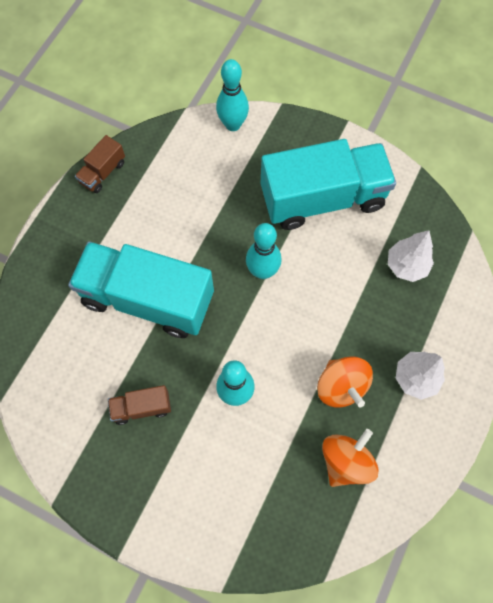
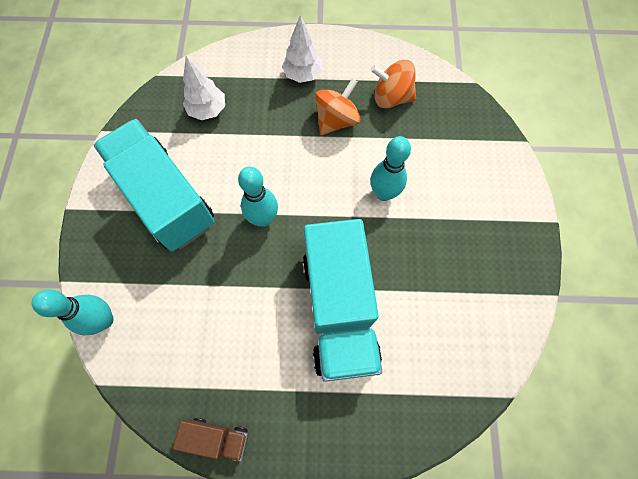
camera: 115 degrees left, 0 degrees up
brown truck [108,385,171,425] -> none

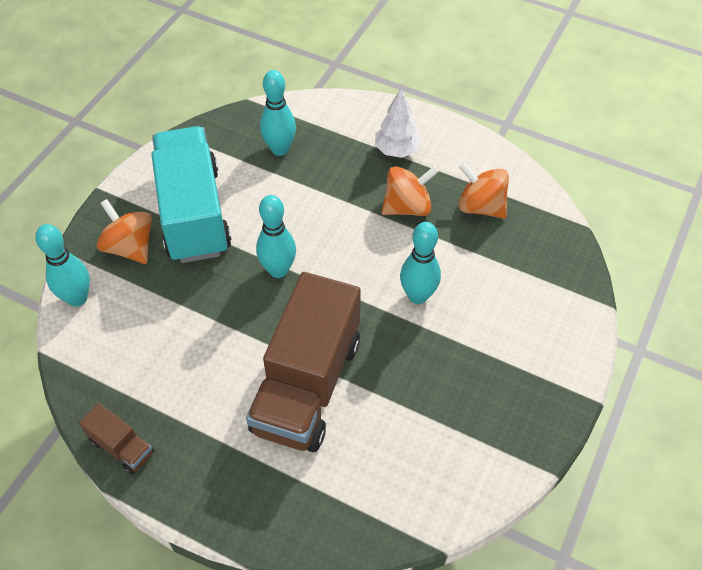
camera: 25 degrees right, 15 degrees down
white tree [183,56,225,120] -> turquoise bowling pin [260,70,296,156]
turquoise truck [302,219,382,382] -> brown truck [246,272,361,452]
none -> orange spinning top [97,199,152,264]

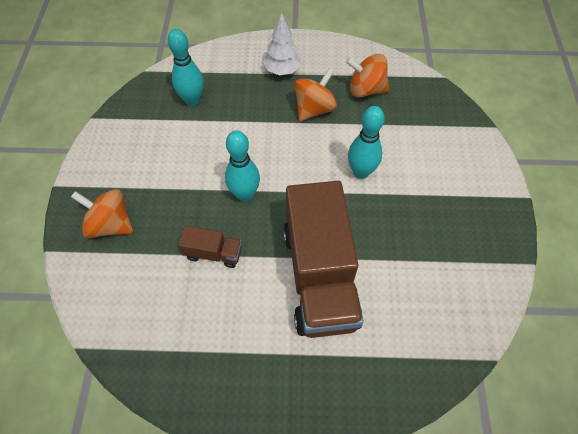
camera: 25 degrees left, 5 degrees up
turquoise bowling pin [35,224,90,307] -> none
brown truck [79,403,154,475] -> brown truck moved to [179,226,242,268]
turquoise truck [151,126,231,263] -> none

